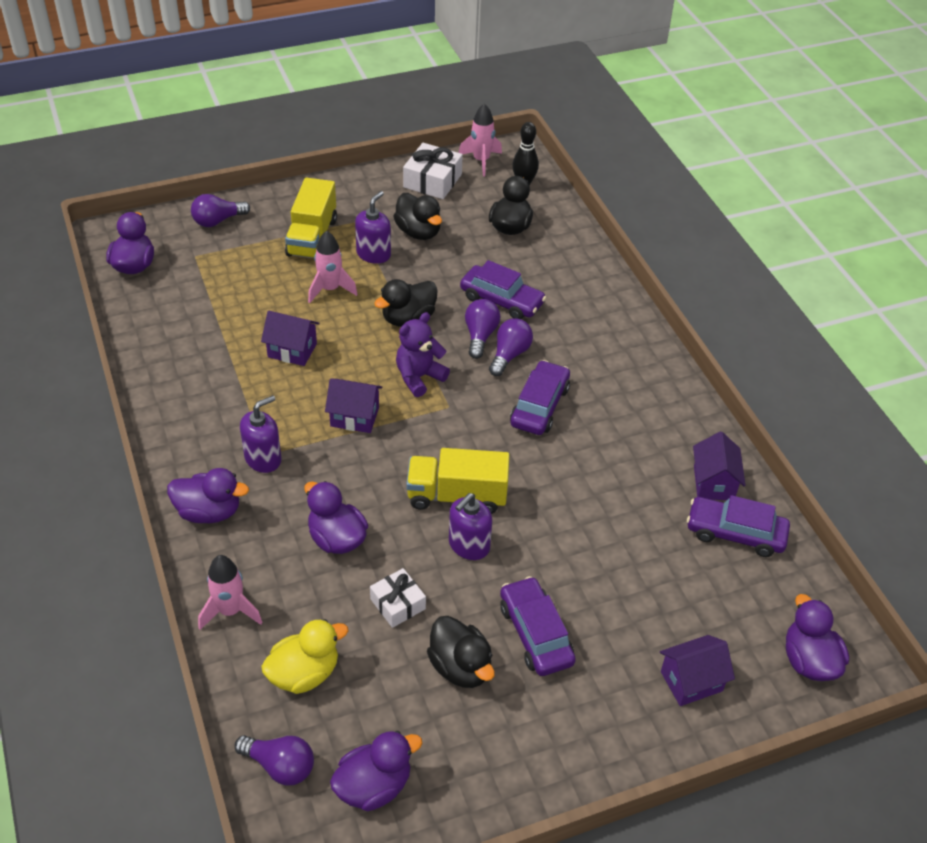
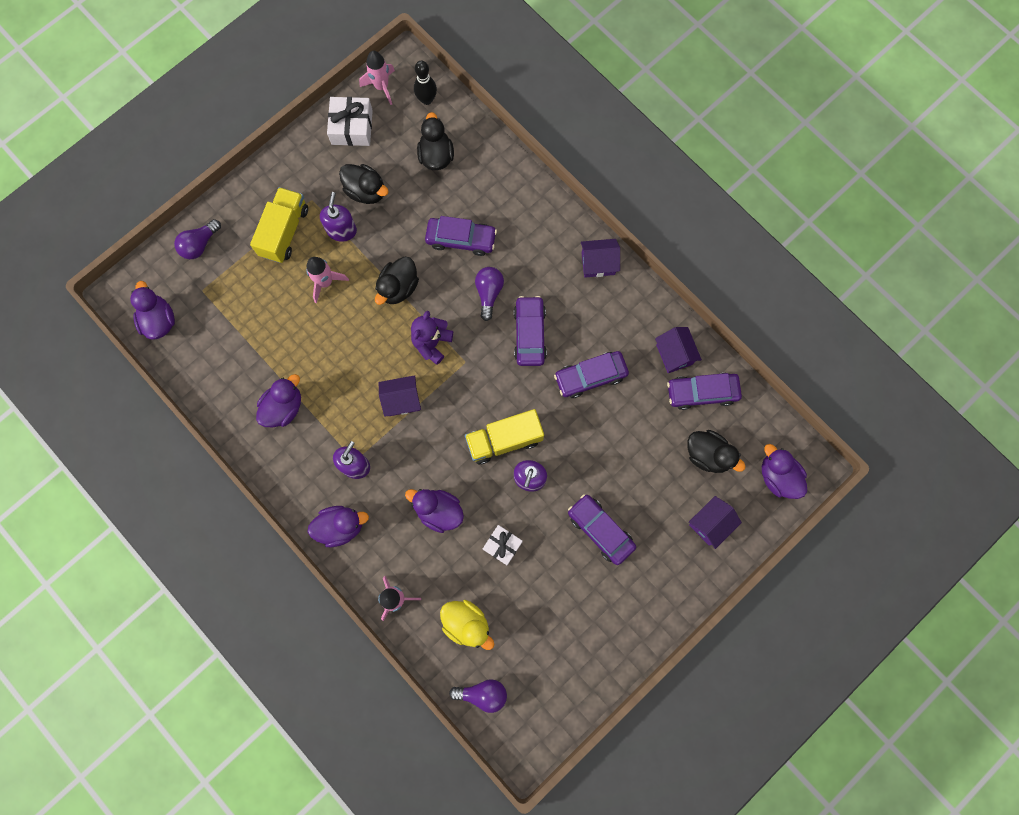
camera: 20 degrees left, 30 degrees up
purple house [261,311,320,366] -> purple house moved to [581,239,620,278]
yellow duck [261,619,348,694] -> yellow duck turned 90 degrees clockwise [440,600,495,650]
yellow truck [285,177,337,258] -> yellow truck turned 150 degrees counterclockwise [250,187,308,263]
purple duck [330,731,422,811] -> purple duck moved to [256,374,301,428]
black duck [427,616,495,688] -> black duck moved to [687,430,746,473]
purple light bulb [465,299,501,359] -> none
none -> purple car [554,351,629,398]

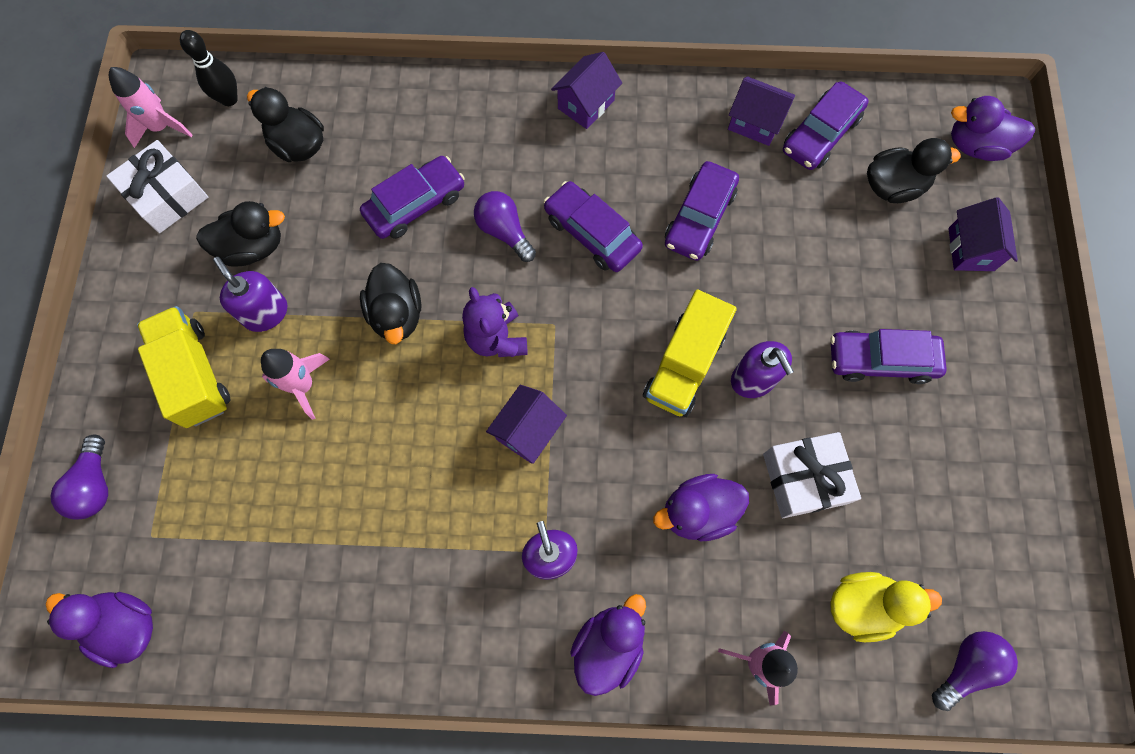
camera: 45 degrees left, 5 degrees down
purple duck [256,374,301,428] -> none
white gift [483,525,523,565] -> white gift [763,432,861,518], size x1.52

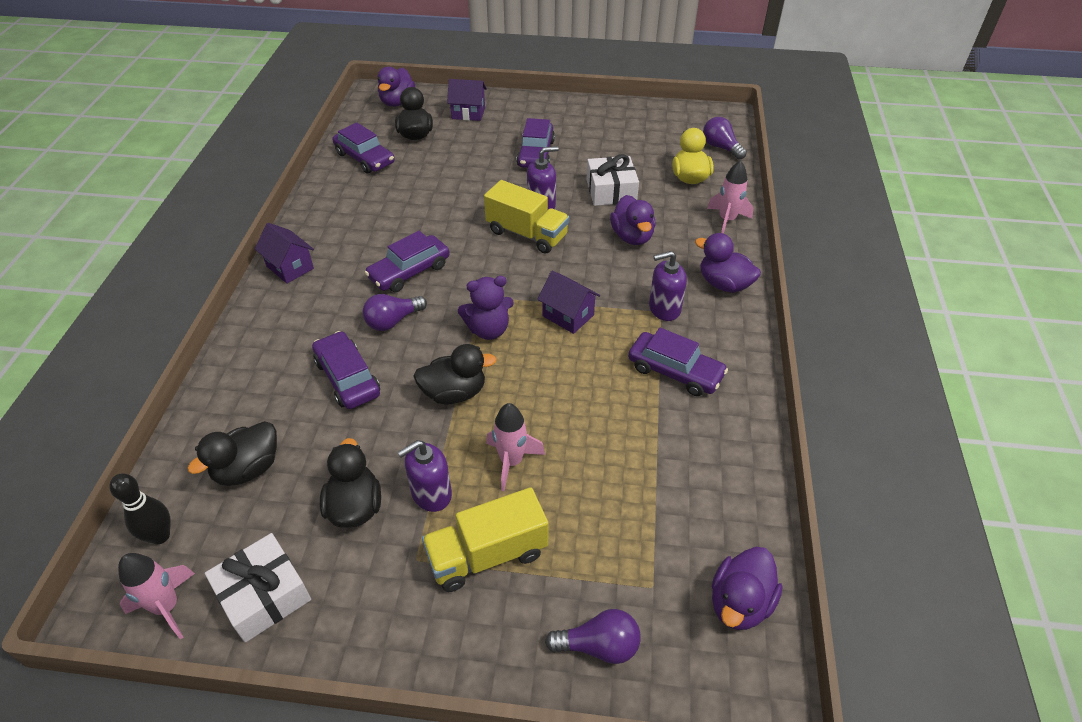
camera: 85 degrees left, 25 degrees down
purple car [665,161,739,261] -> purple car moved to [628,328,728,396]
purple house [728,77,795,146] -> none

